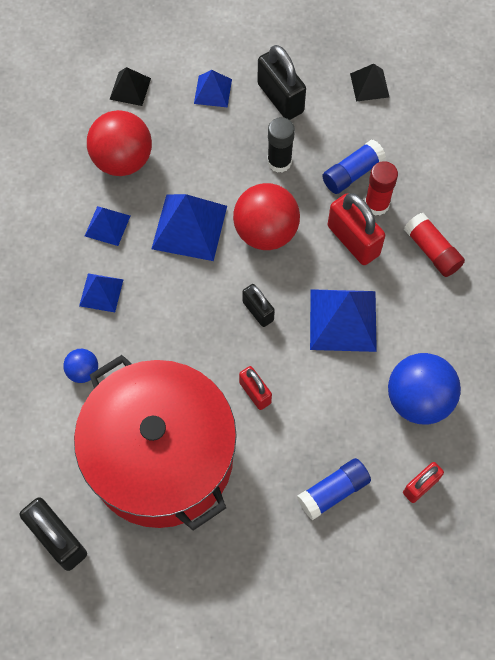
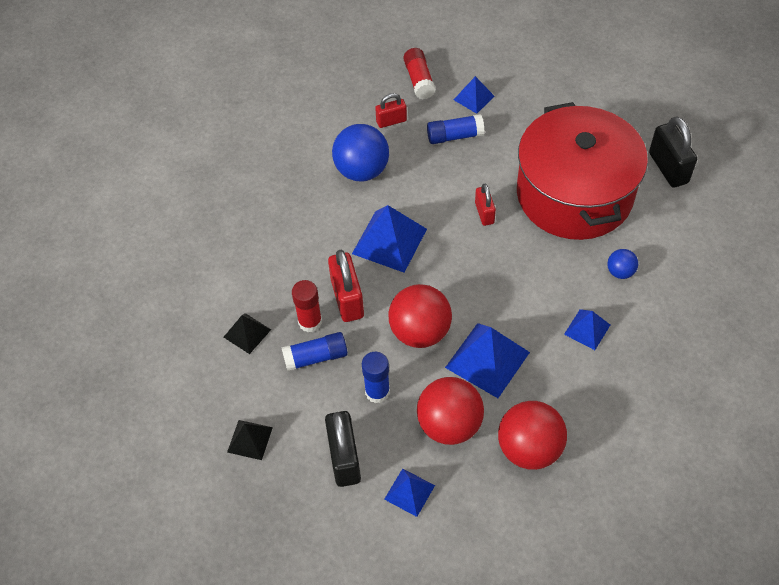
camera: 155 degrees left, 10 degrees down
blue pyramid [85,206,130,246] -> blue pyramid moved to [454,76,495,114]
black pyramid [109,67,151,106] -> black pyramid moved to [224,313,271,354]
black padlock [242,284,275,327] -> none
black glue stick [267,117,295,173] -> blue glue stick [362,352,390,403]
red glue stick [404,213,465,277] -> red glue stick moved to [403,48,436,99]
none -> red ball [417,377,484,445]

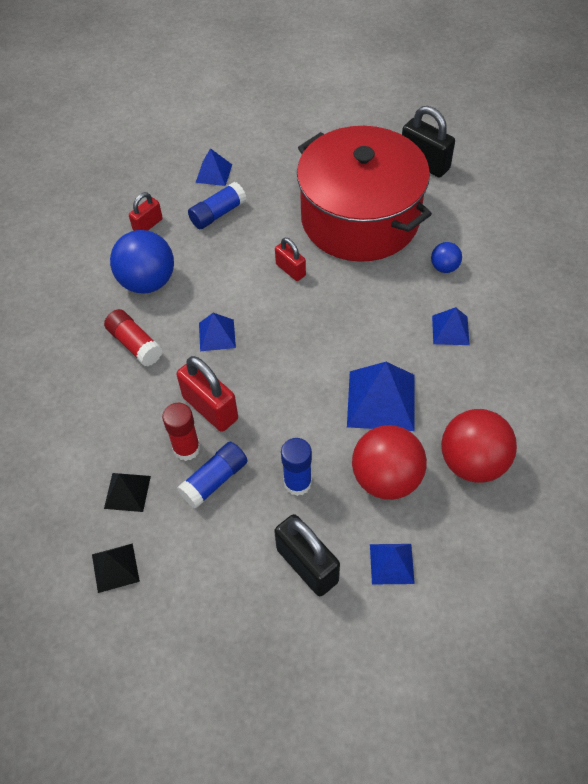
camera: 30 degrees left, 0 degrees up
black pyramid [227,420,273,460] -> black pyramid moved to [92,543,140,593]
blue pyramid [352,205,427,273] -> blue pyramid [199,313,236,351], size x0.57
red ball [388,284,452,348] -> none
red glue stick [403,48,436,99] -> red glue stick moved to [104,309,162,366]

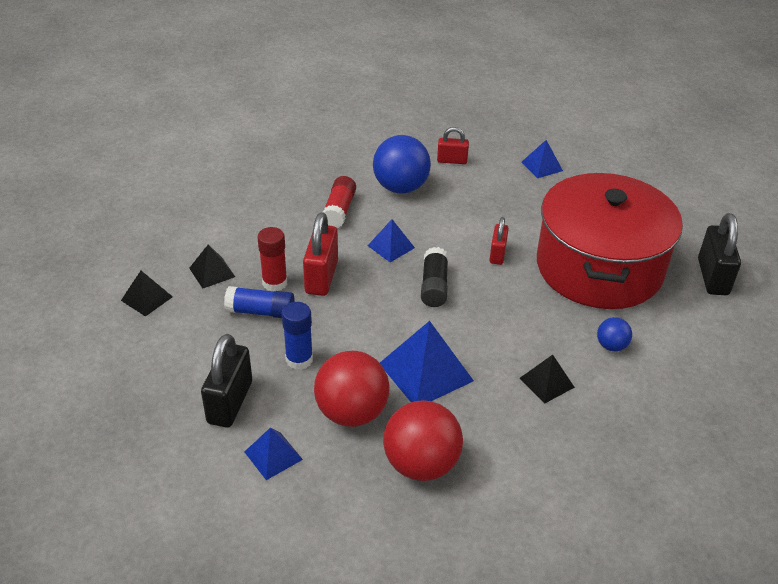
camera: 50 degrees right, 15 degrees down
blue glue stick [188,182,247,229] -> none
blue pyramid [432,307,469,345] -> black pyramid [520,355,575,403]
none -> black glue stick [421,247,448,307]

